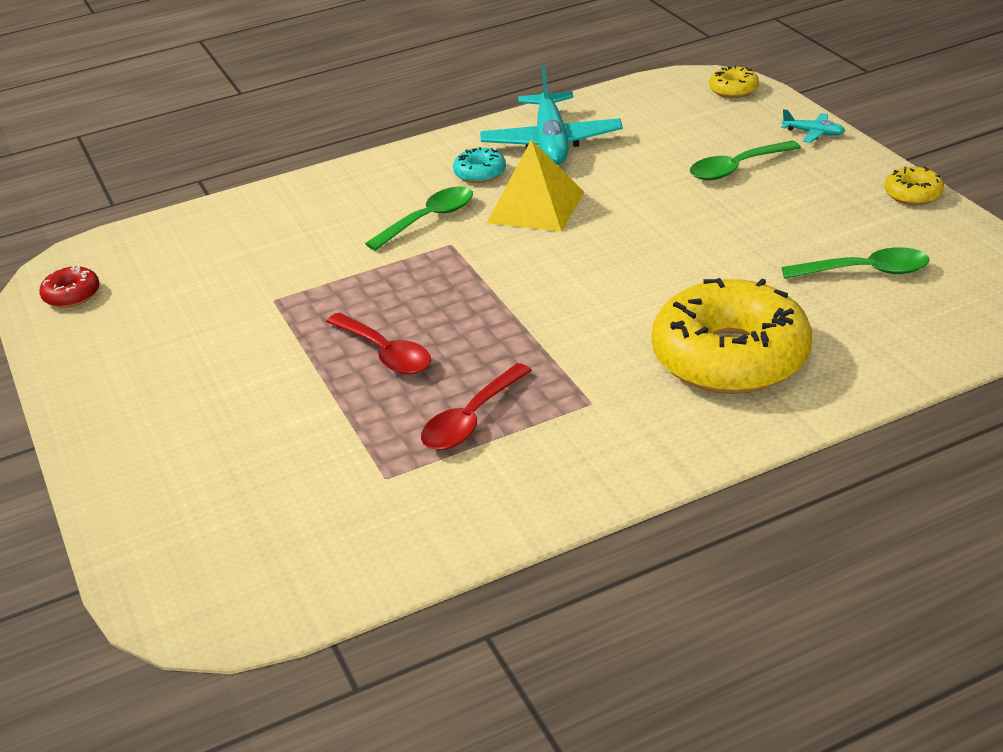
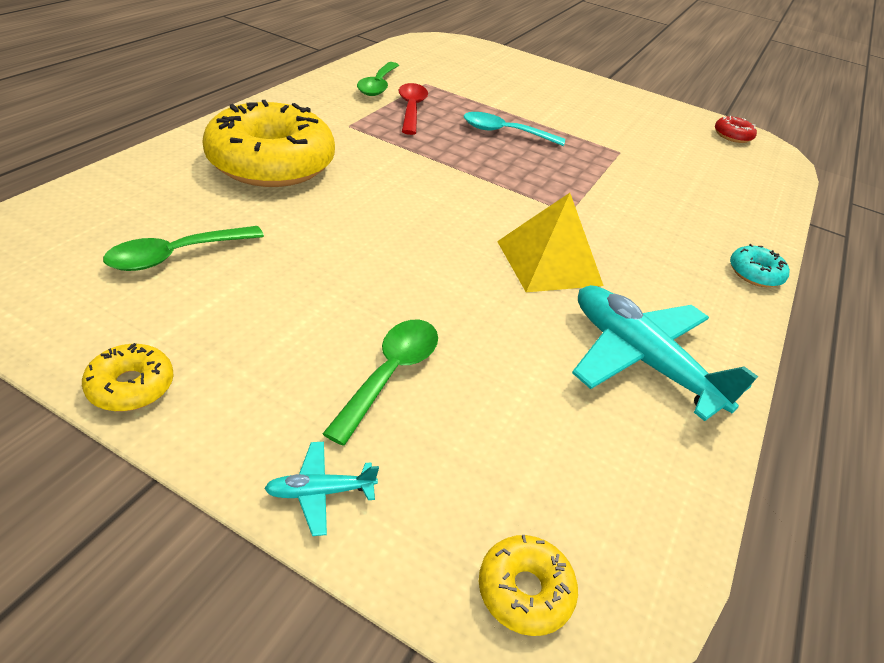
camera: 135 degrees right, 5 degrees up
red spoon [326,312,431,374] -> turquoise spoon [464,112,565,146]
green spoon [365,187,473,251] -> green spoon moved to [357,62,399,96]
turquoise donut [453,147,506,183] -> turquoise donut moved to [730,244,790,287]

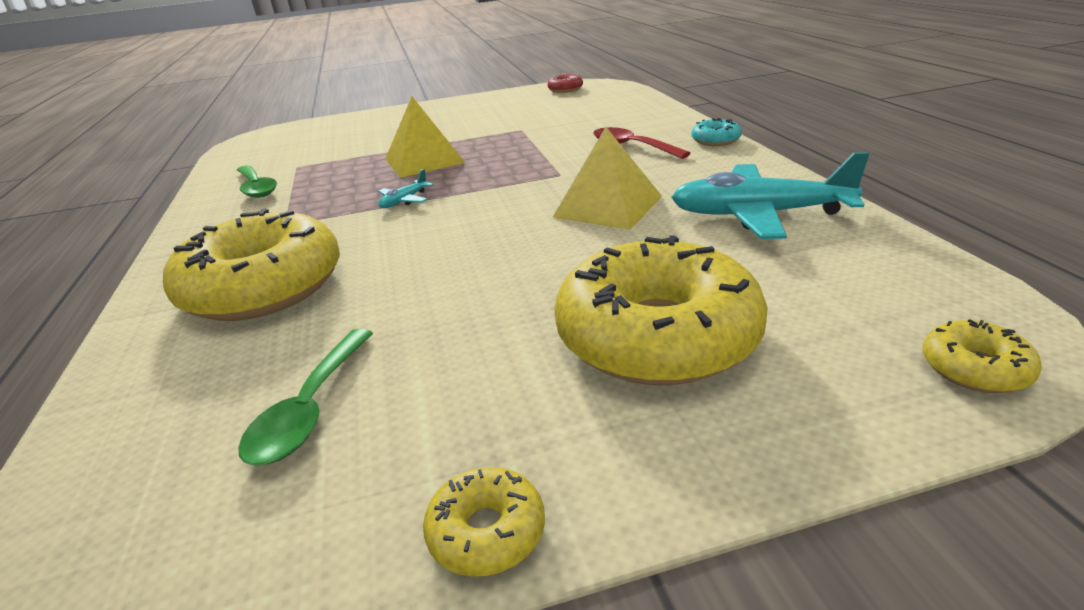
camera: 35 degrees left, 10 degrees down
turquoise plane [264,442,379,536] -> turquoise plane moved to [378,169,434,208]
green spoon [323,320,438,446] -> yellow donut [554,236,768,385]
red spoon [399,83,428,135] -> red spoon moved to [593,127,690,159]
turquoise spoon [464,112,565,146] -> yellow pyramid [385,97,465,178]

